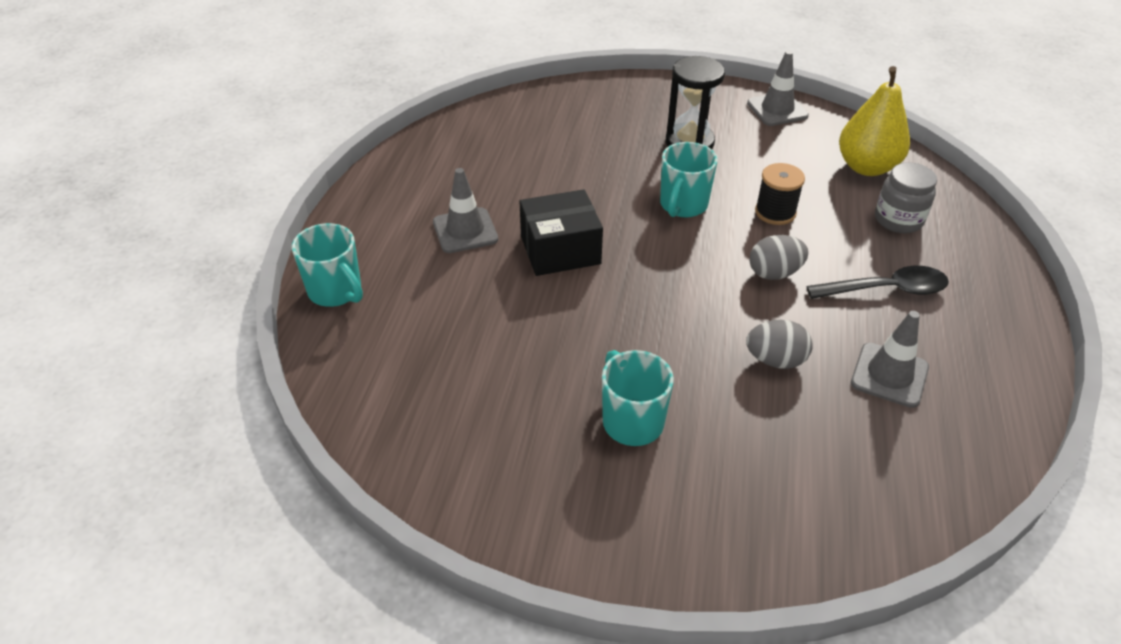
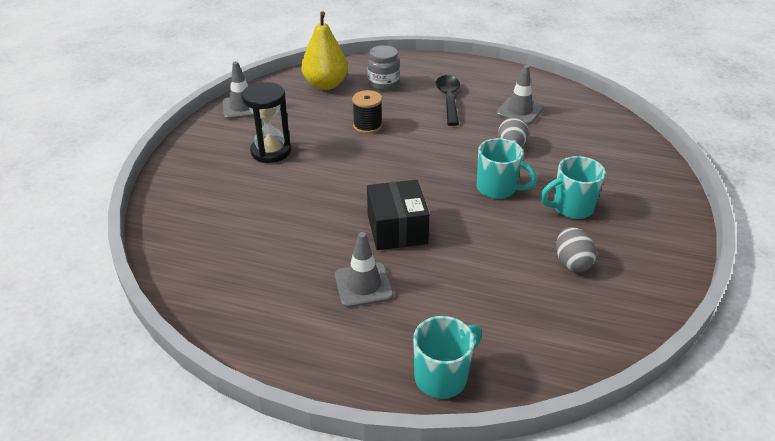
camera: 85 degrees left, 5 degrees down
turquoise mug [660,142,718,217] -> turquoise mug moved to [477,138,537,199]
grey egg [749,235,809,280] -> grey egg moved to [556,227,597,272]

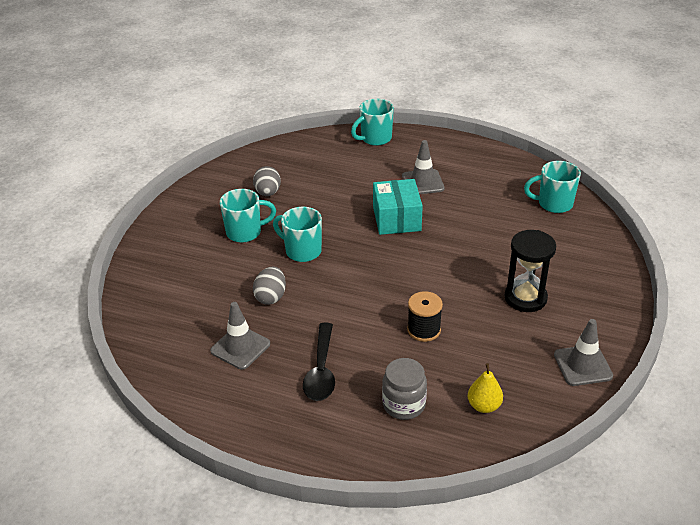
camera: 175 degrees left, 0 degrees up
yellow pear [301,11,348,90] -> yellow pear [468,363,503,413], size x0.55
black box [367,180,430,250] -> turquoise box [373,179,423,235]
none -> turquoise mug [524,161,581,213]

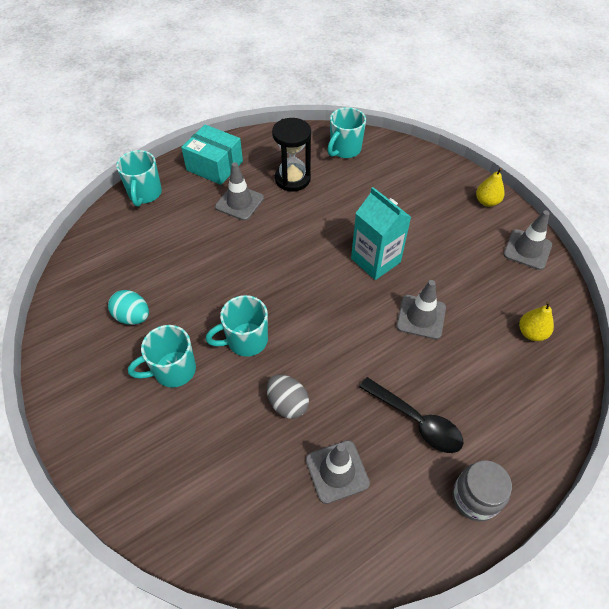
camera: 55 degrees left, 15 degrees up
turquoise mug [220,189,276,243] -> turquoise mug turned 135 degrees counterclockwise [128,325,196,388]
grey egg [253,166,281,196] -> turquoise egg [108,290,149,325]
turquoise box [373,179,423,235] -> turquoise box moved to [181,124,243,185]
grey jar [382,358,427,420] -> grey jar moved to [452,460,512,521]
black spool [407,291,443,342] -> grey traffic cone [396,280,446,339]
black hourglass [504,230,556,312] -> black hourglass moved to [272,118,311,192]
none -> turquoise carton [351,187,411,280]
none -> yellow pear [476,168,505,207]

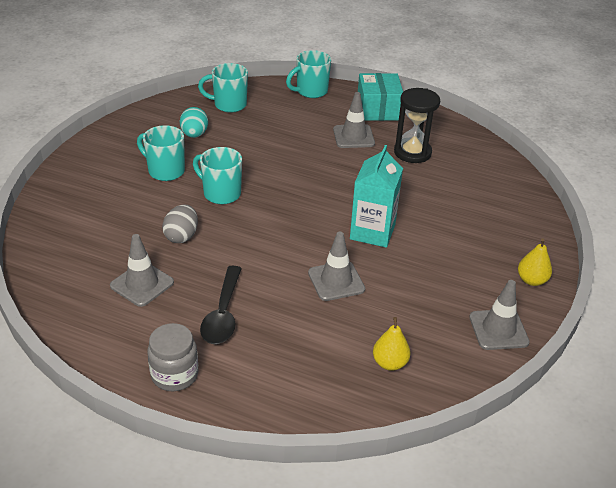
camera: 55 degrees right, 15 degrees down
turquoise mug [327,107,366,158] -> turquoise mug moved to [198,63,248,113]

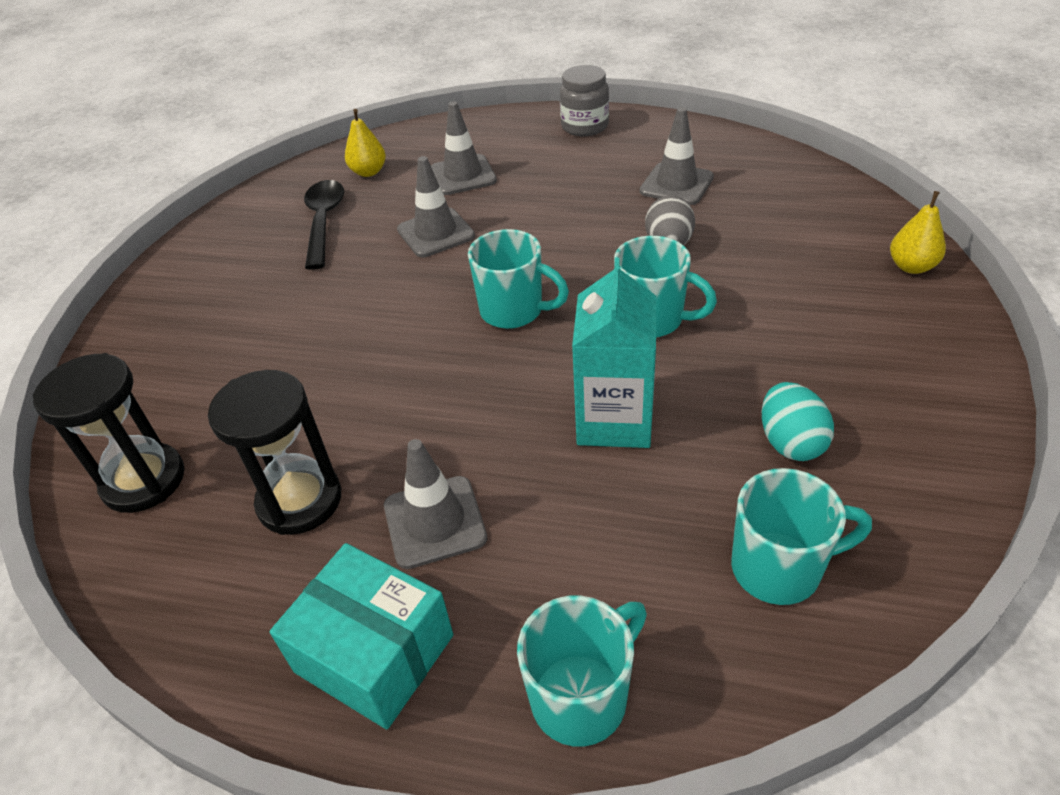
camera: 175 degrees right, 5 degrees up
turquoise mug [137,125,185,181] -> turquoise mug moved to [468,229,569,329]
black spoon [200,266,242,344] -> black spoon moved to [304,180,344,270]
turquoise carton [350,145,403,248] -> turquoise carton moved to [572,258,656,448]
turquoise box [358,73,403,121] -> turquoise box turned 45 degrees counterclockwise [269,543,453,729]
grey traffic cone [469,280,530,350] -> grey traffic cone moved to [431,102,497,195]
yellow pear [518,238,552,286] -> yellow pear moved to [890,191,946,274]
none -> black hourglass [33,353,184,513]

